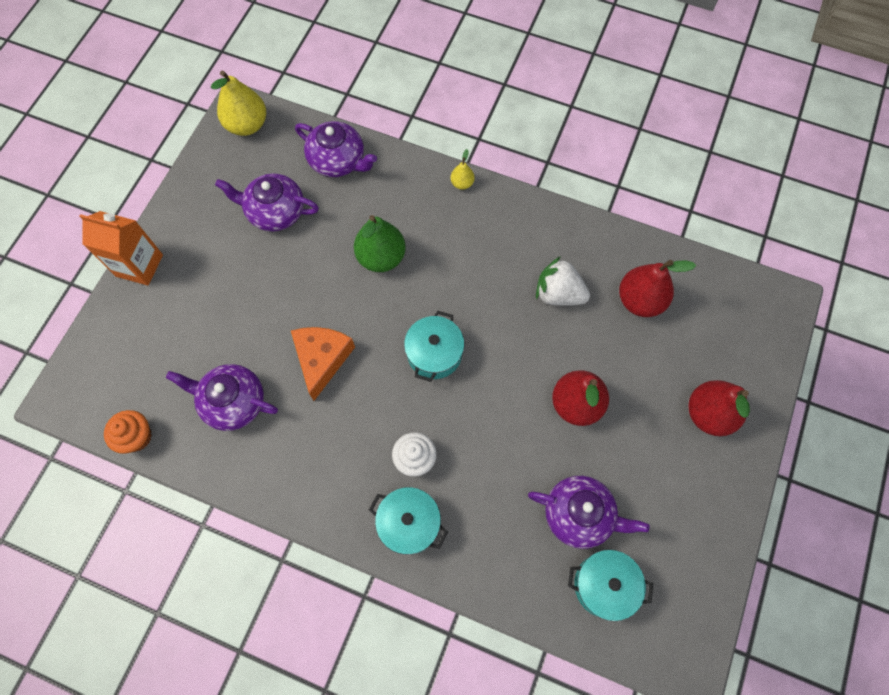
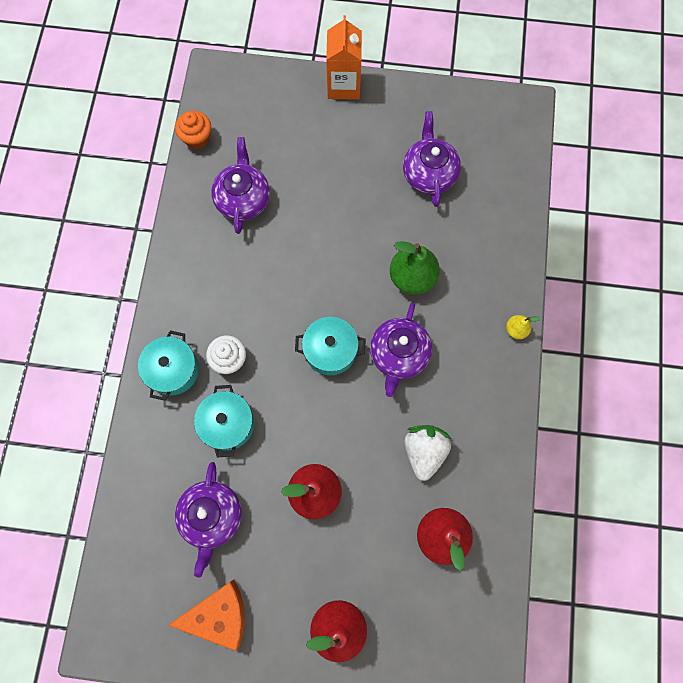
camera: 75 degrees right, 5 degrees up
yellow pear [211,71,266,136] -> none
orange cheese [291,327,355,401] -> orange cheese moved to [168,580,245,651]
purple teapot [295,121,377,177] -> purple teapot moved to [370,303,432,397]
turquoise pot [568,550,653,621] -> turquoise pot moved to [194,385,254,458]

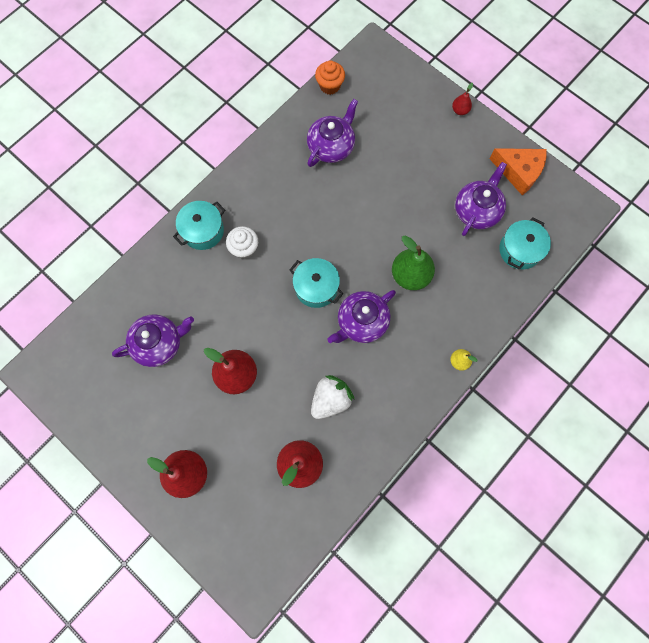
camera: 35 degrees right, 0 degrees up
orange cheese [168,580,245,651] -> orange cheese moved to [489,148,547,196]
purple teapot [175,462,242,577] -> purple teapot turned 150 degrees counterclockwise [112,314,194,367]
turquoise pot [194,385,254,458] -> turquoise pot moved to [499,217,551,269]
orange carton [326,15,362,100] -> red pear [452,83,473,115]

